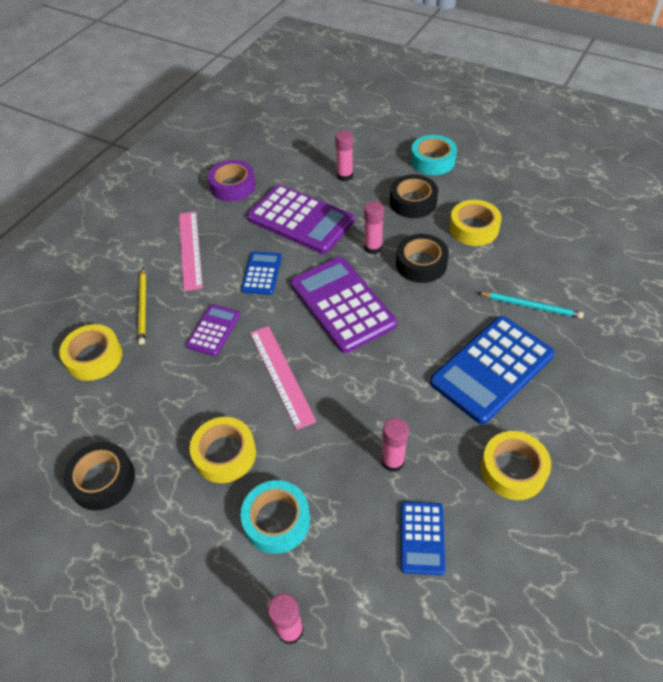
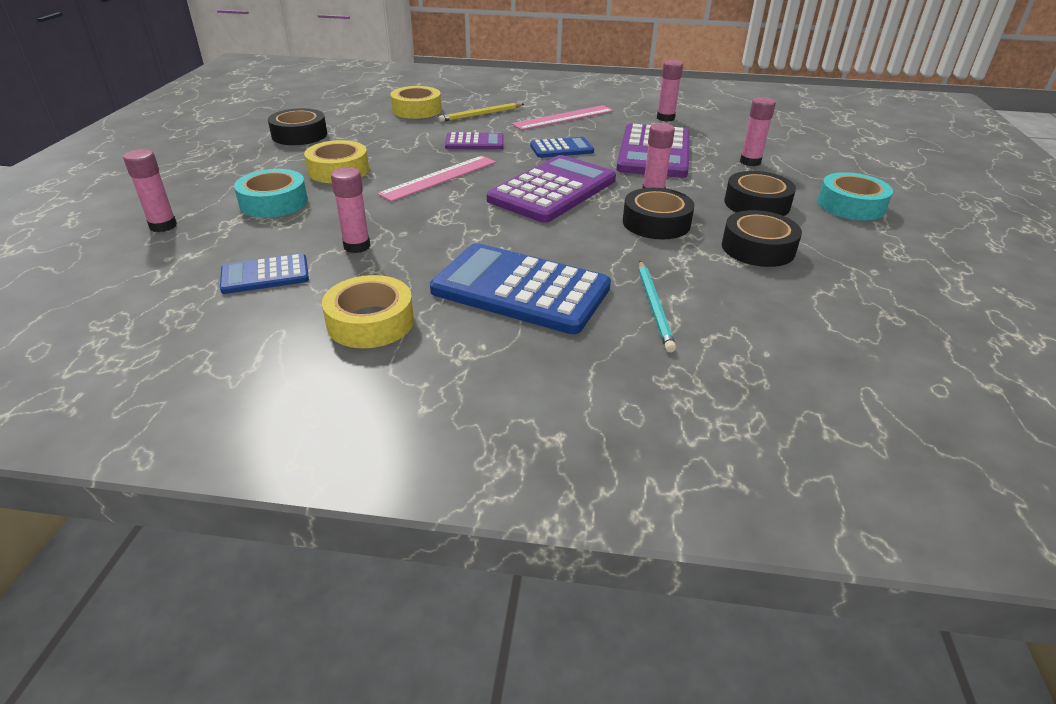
camera: 65 degrees right, 15 degrees down
purple tape [208,160,256,202] -> pink glue stick [657,60,683,122]
yellow tape [449,200,502,246] -> black tape [722,210,802,267]

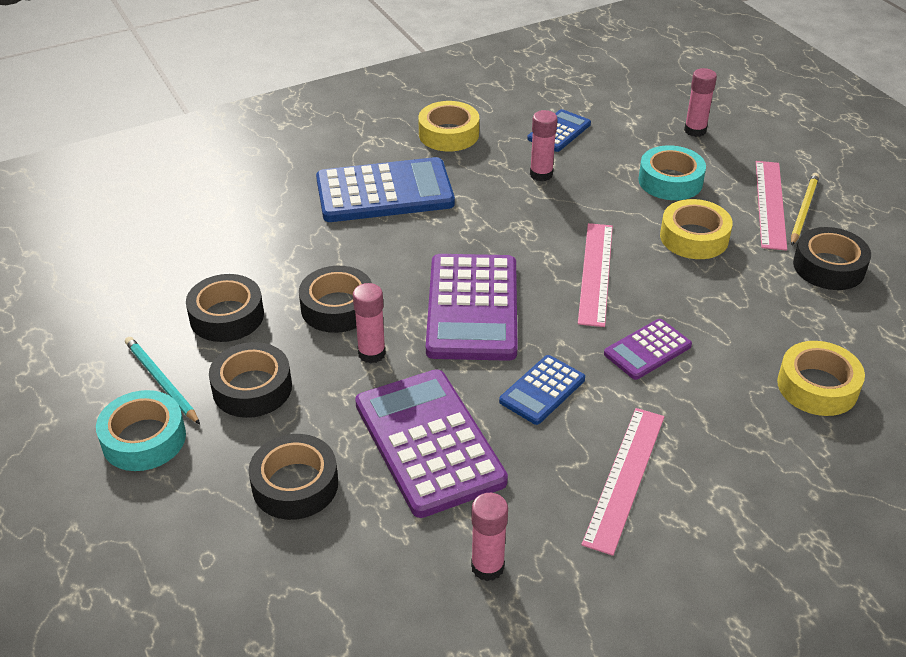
camera: 145 degrees right, 5 degrees up
yellow pencil [439,103,524,122] -> yellow pencil moved to [791,173,819,245]
turquoise pencil [639,261,676,352] -> turquoise pencil moved to [125,337,200,424]
pink glue stick [740,97,776,166] -> black tape [249,434,338,520]
none -> pink ruler [756,161,787,251]

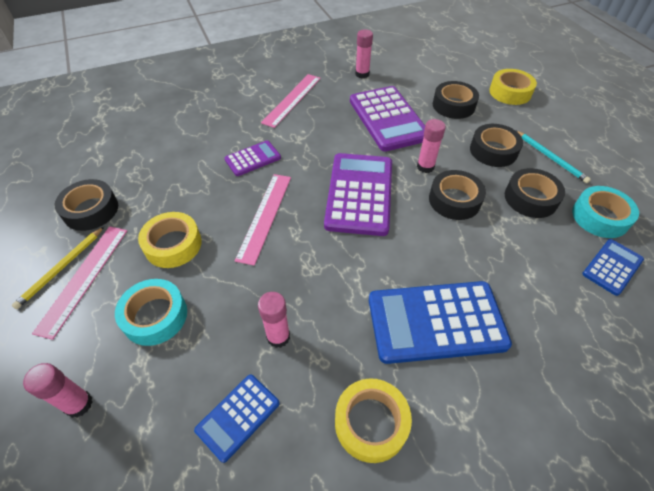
camera: 175 degrees left, 10 degrees up
turquoise tape [96,390,186,471] -> turquoise tape moved to [572,186,639,238]
blue calculator [499,355,585,425] -> blue calculator moved to [582,239,644,296]
yellow tape [777,341,865,416] -> yellow tape moved to [489,69,537,105]

